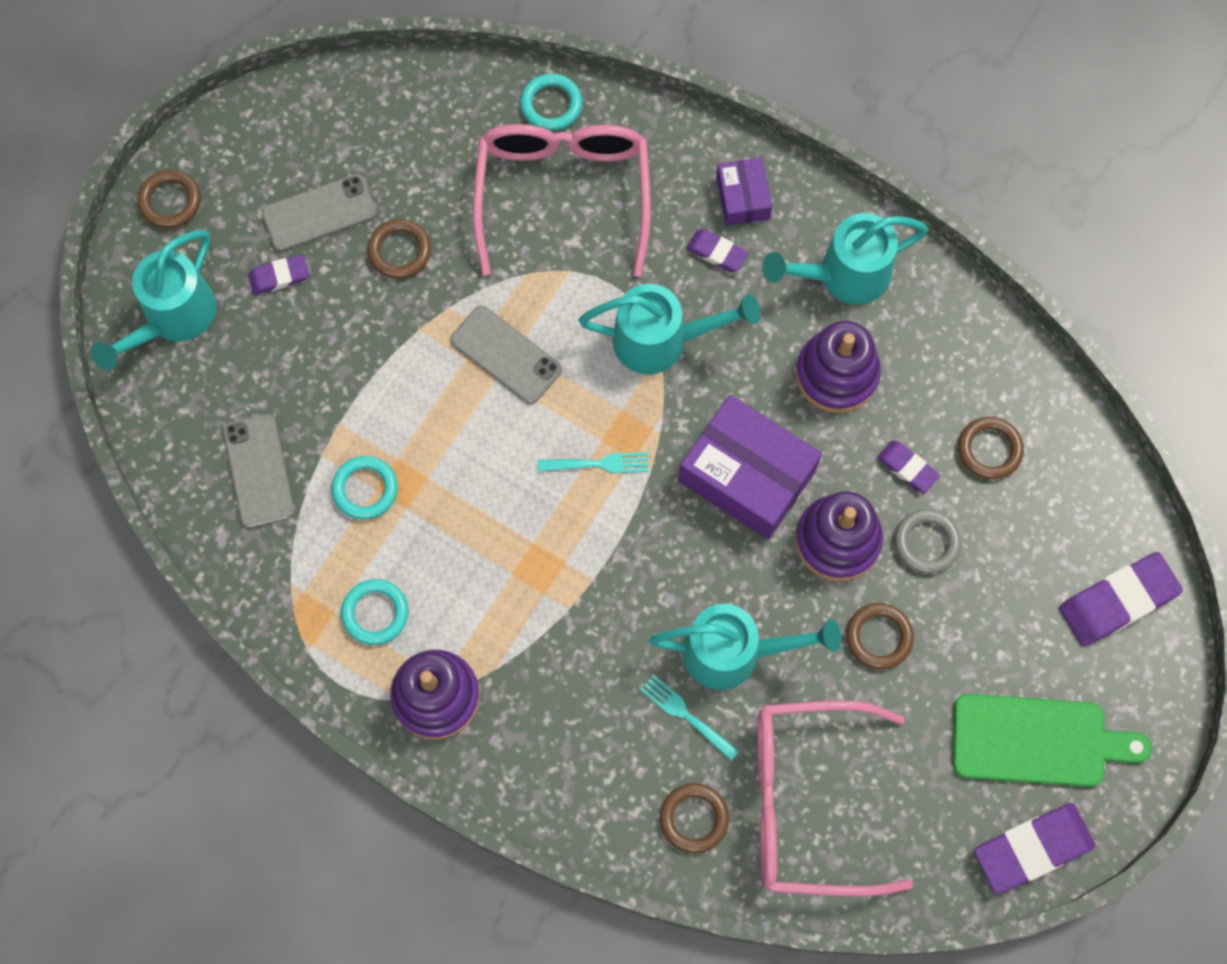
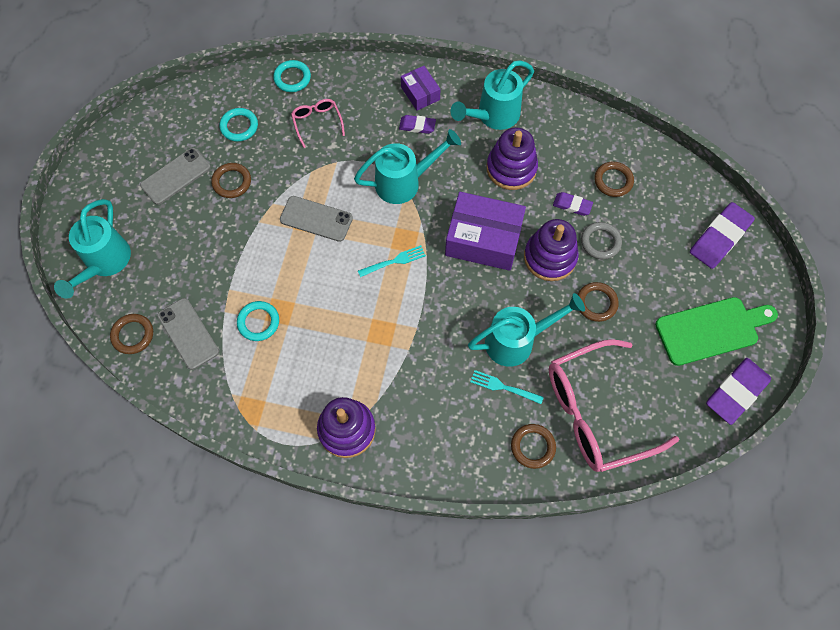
camera: 20 degrees left, 5 degrees down
brown ring [137,170,201,229] -> brown ring moved to [110,314,153,354]
purple eraser [248,255,309,295] -> none
turquoise ring [341,579,409,645] -> turquoise ring moved to [219,108,258,142]
pink glasses [473,124,651,277] -> pink glasses [291,99,345,148], size x0.45

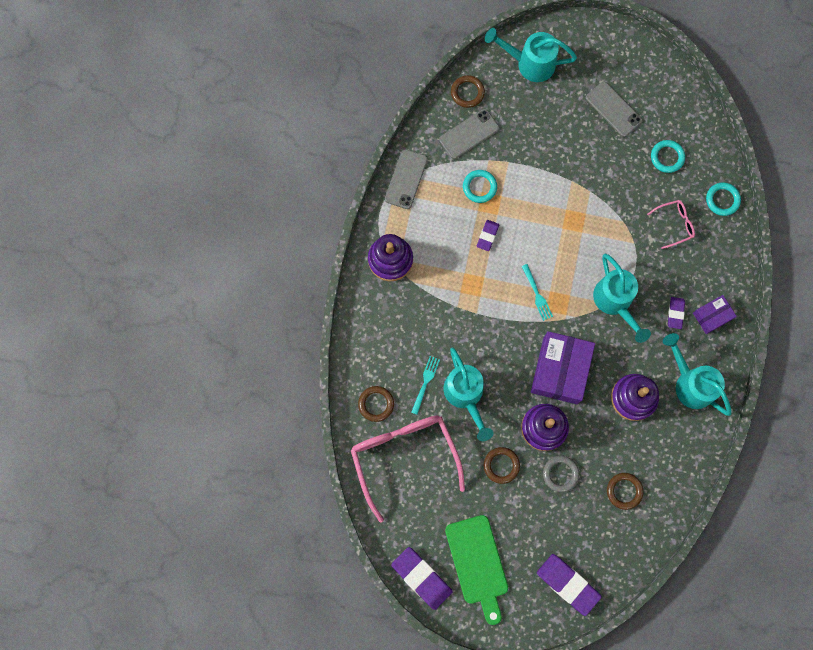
camera: 90 degrees right, 10 degrees up
brown ring [211,163,251,198] -> none
grey phone [280,196,353,242] -> grey phone moved to [385,149,428,209]
purple eraser [553,192,593,216] -> purple eraser moved to [477,220,499,251]

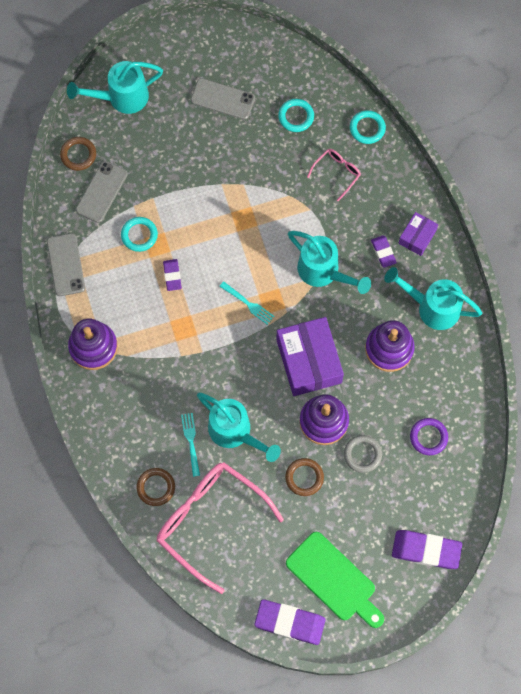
camera: 30 degrees left, 5 degrees down
brown ring [607,473,643,510] -> purple ring [410,418,448,455]

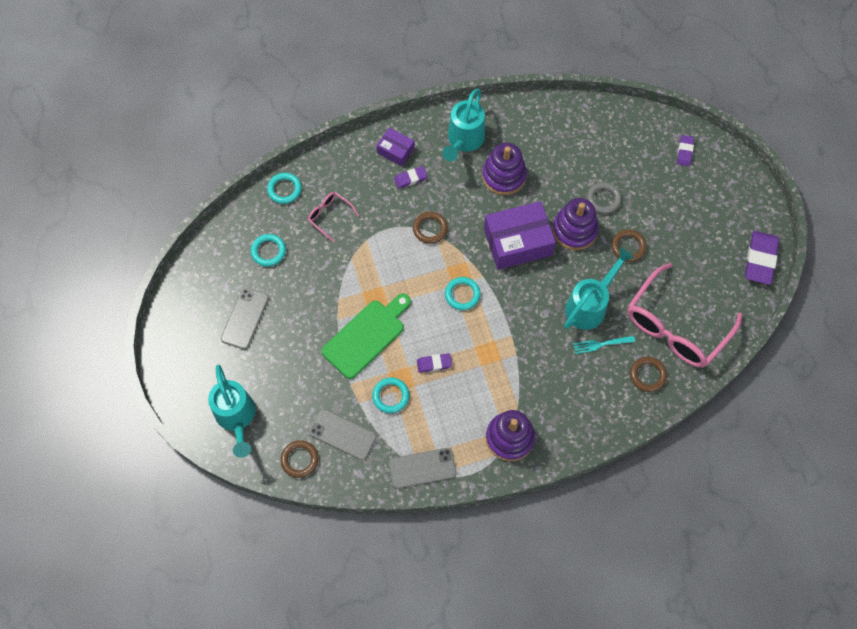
camera: 90 degrees left, 5 degrees down
turquoise fork [219,281,274,325] -> turquoise ring [445,277,481,310]
green cutting board [286,532,384,628] -> green cutting board moved to [321,293,411,379]
turquoise watering can [288,231,371,294] -> brown ring [413,212,448,244]
purple eraser [392,530,462,569] -> purple eraser [677,135,694,166], size x0.55
purple ring [410,418,448,455] -> none

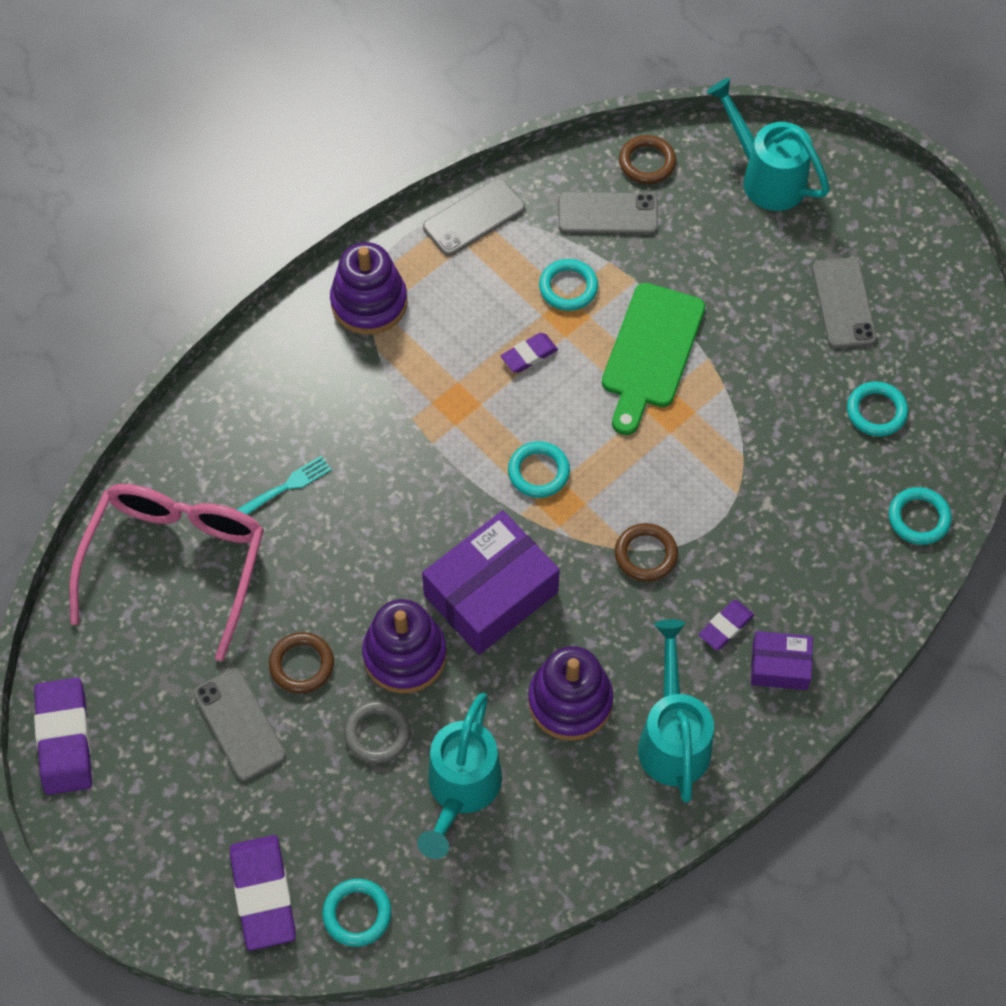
camera: 155 degrees right, 5 degrees down
pink glasses [308,192,359,242] -> none
turquoise watering can [564,248,634,330] -> turquoise watering can moved to [417,693,502,859]
brown ring [630,357,667,392] -> none
purple eraser [677,135,694,166] -> purple eraser [230,835,296,951], size x1.83
none -> grey phone [193,668,286,781]
none -> turquoise ring [322,879,391,947]

